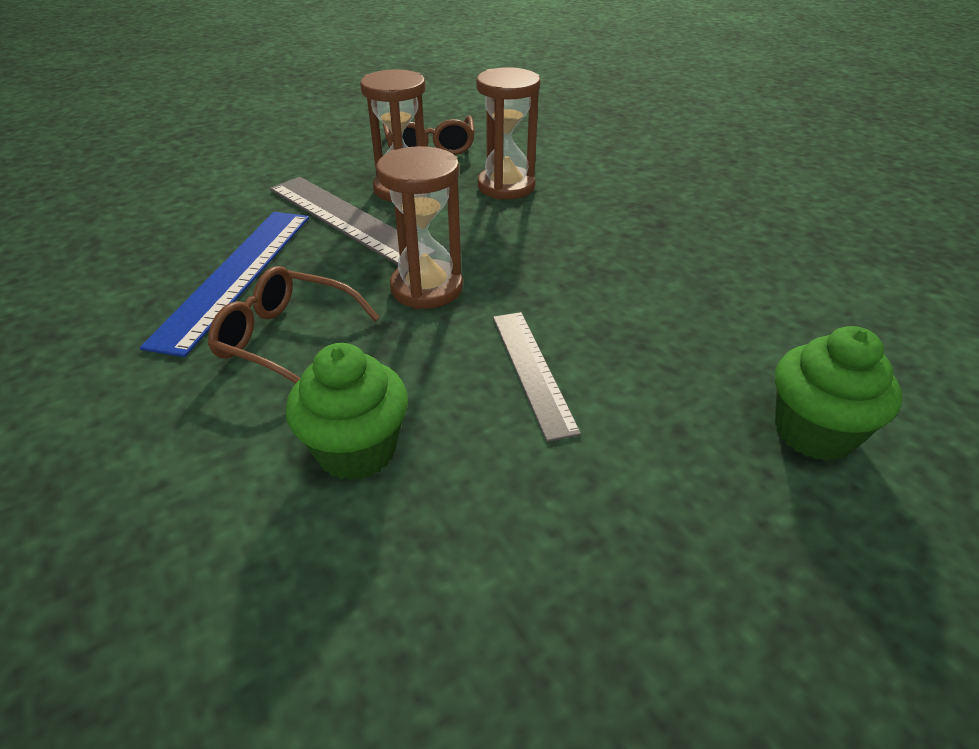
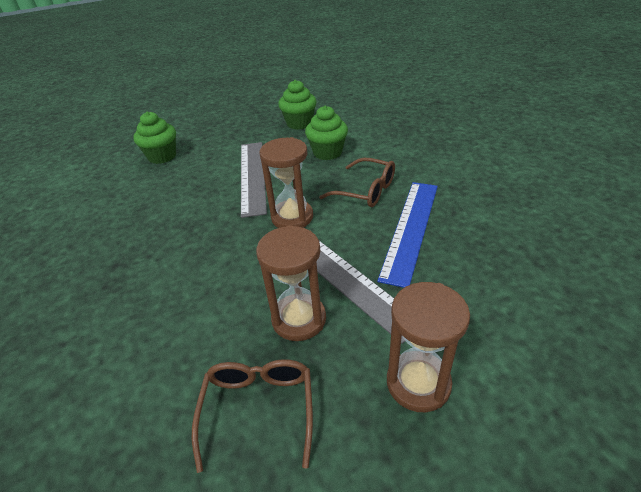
camera: 170 degrees left, 0 degrees up
brown hourglass [476,67,541,200] -> brown hourglass moved to [387,282,470,412]
grey ruler [493,312,581,442] -> grey ruler [241,142,267,218], size x1.58
none -> green cupcake [278,80,317,130]

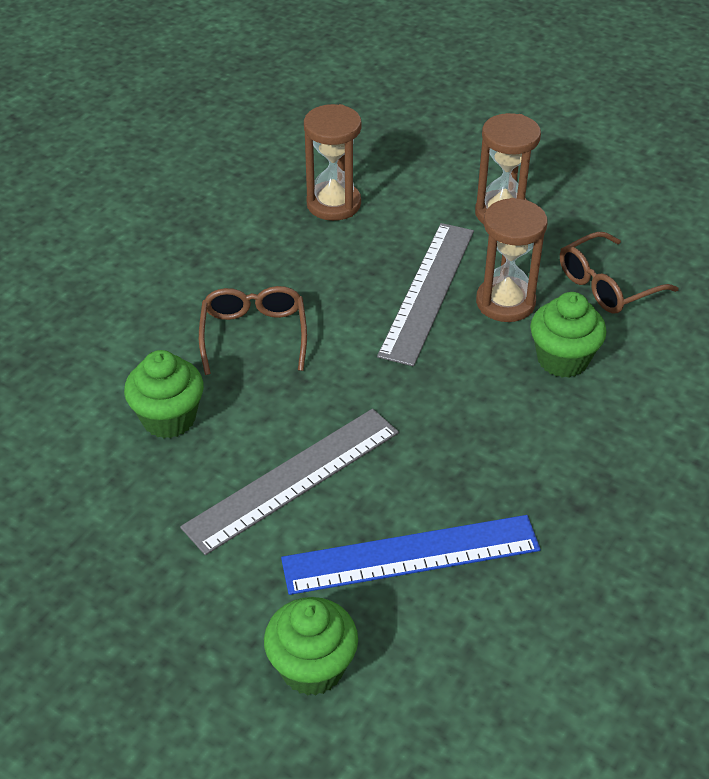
camera: 125 degrees left, 5 degrees up
brown hourglass [259,137,313,228] -> brown hourglass moved to [304,104,362,221]
green cupcake [278,80,317,130] -> green cupcake moved to [530,292,607,378]
blue ruler [377,182,438,288] -> blue ruler moved to [281,515,541,595]

